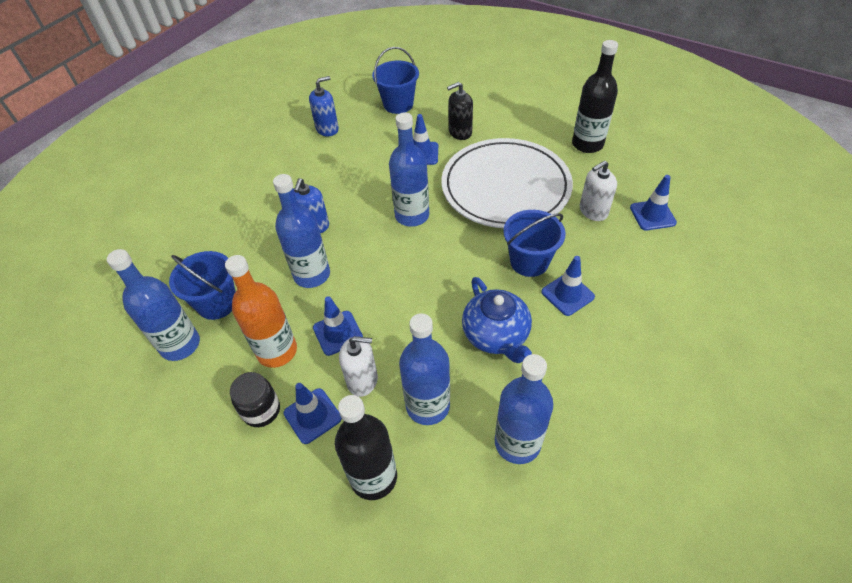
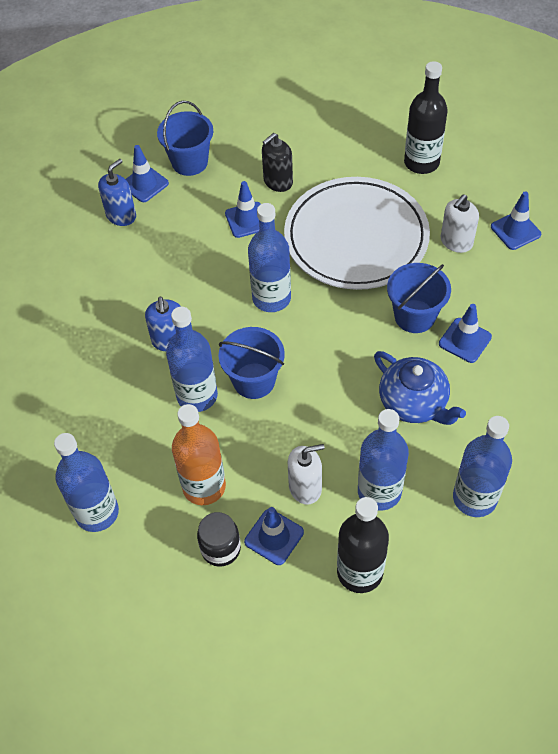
camera: 20 degrees left, 5 degrees up
blue bucket [169,251,236,320] -> blue bucket moved to [218,327,285,399]
blue traffic cone [313,296,363,356] -> blue traffic cone moved to [126,145,169,202]

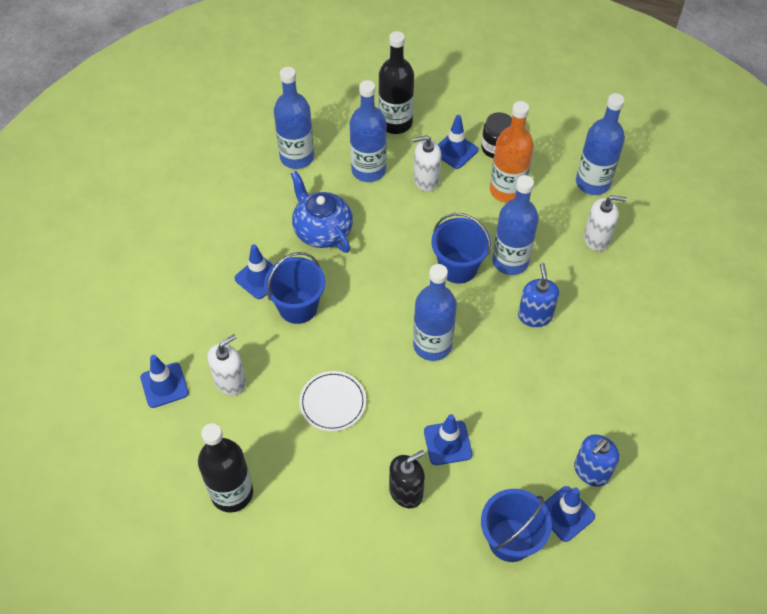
camera: 175 degrees left, 0 degrees up
white plate [284,177,430,290] -> white plate [299,371,366,431], size x0.43
none -> white soap dispenser [584,195,626,251]

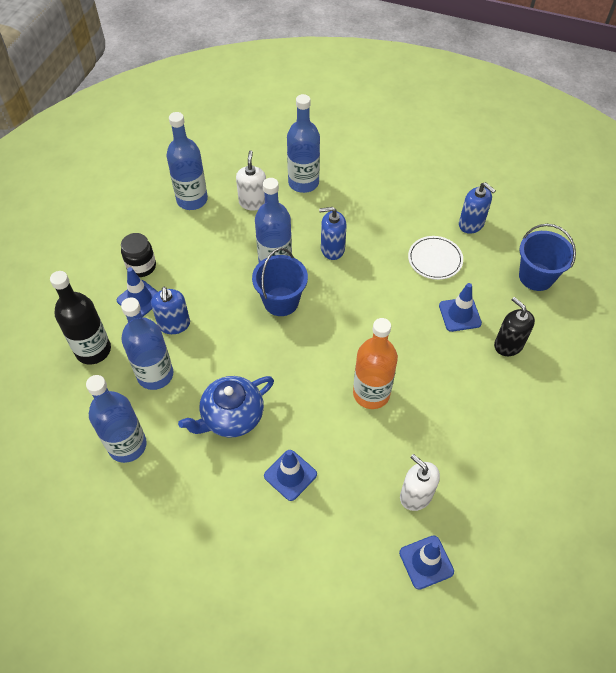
camera: 90 degrees left, 0 degrees up
black bottle [198,423,253,513] -> none
blue bucket [264,252,325,324] -> none
white plate [299,371,366,431] -> white plate moved to [408,236,463,280]
white soap dispenser [413,135,441,192] -> blue soap dispenser [151,287,190,334]
blue bottle [413,264,457,361] -> blue bottle moved to [287,94,320,193]
orange bottle [490,101,534,203] -> orange bottle moved to [353,318,398,409]
blue traffic cone [543,486,595,542] -> none

